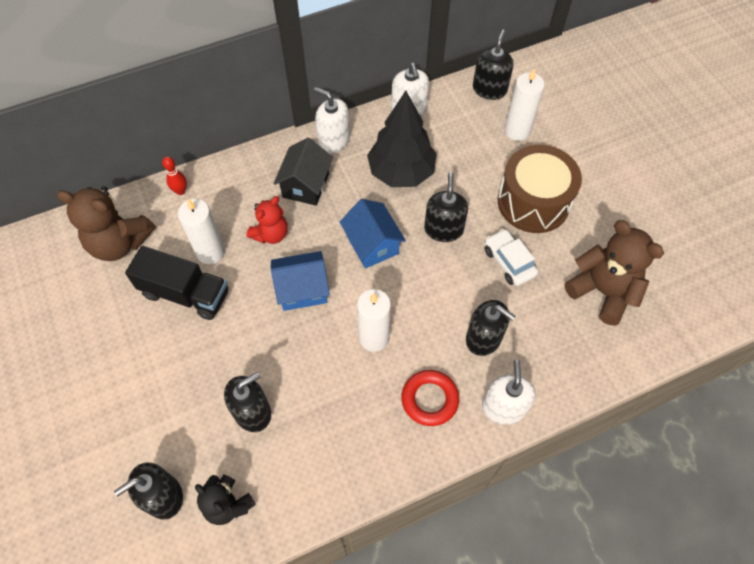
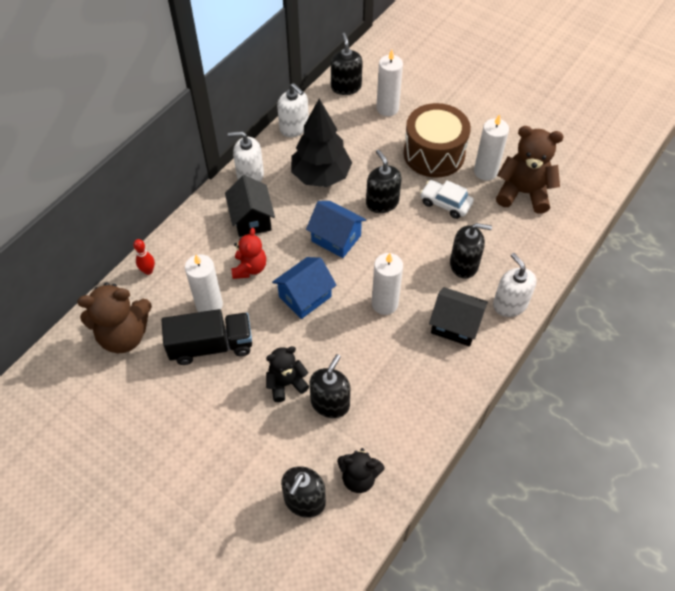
camera: 30 degrees left, 5 degrees down
red ring [401,370,459,426] -> black house [429,287,488,346]
none -> black teddy bear [266,346,309,402]
none -> white candle [474,114,509,181]

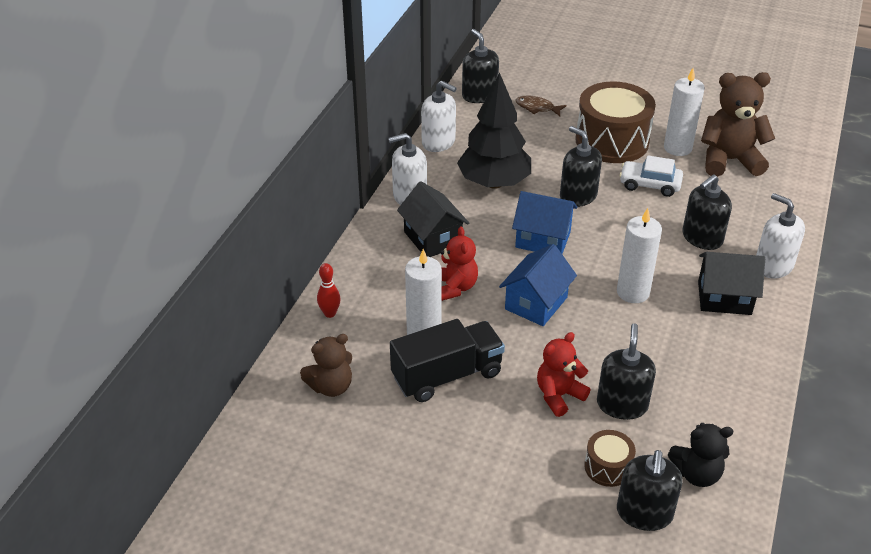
camera: 15 degrees left, 15 degrees down
brown teddy bear [77,282,152,353] -> brown teddy bear [300,334,352,397], size x0.61
black teddy bear [266,346,309,402] -> red teddy bear [537,332,591,417]
white candle [376,50,403,116] -> brown fish [516,96,567,116]
black soap dispenser [450,223,492,279] -> black soap dispenser turned 150 degrees clockwise [682,174,732,250]
none -> brown drum [584,430,636,487]

